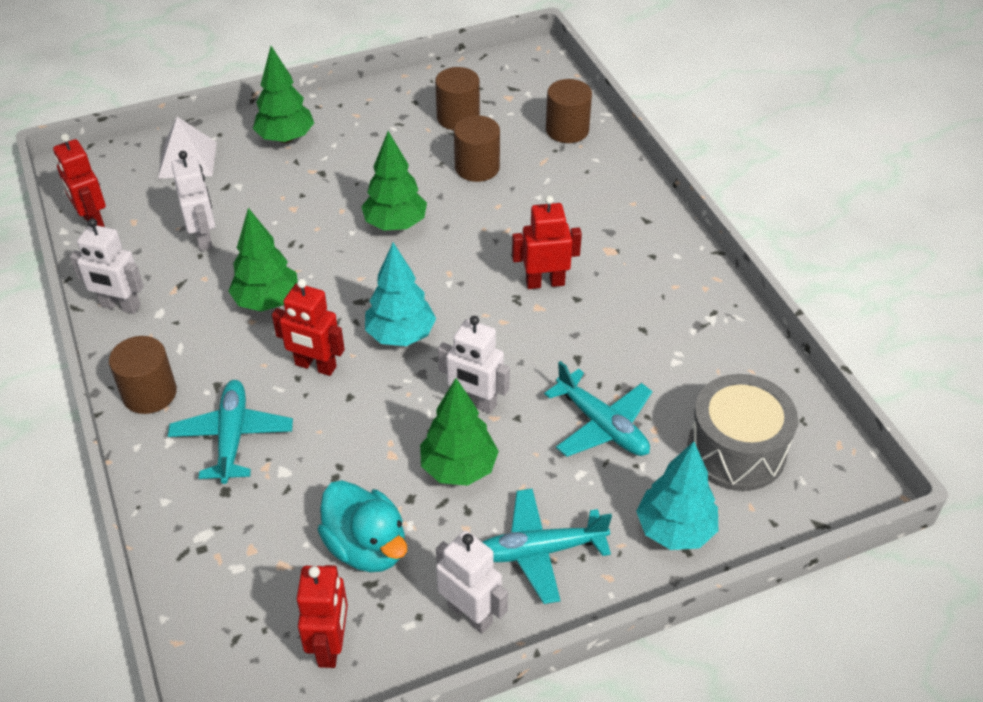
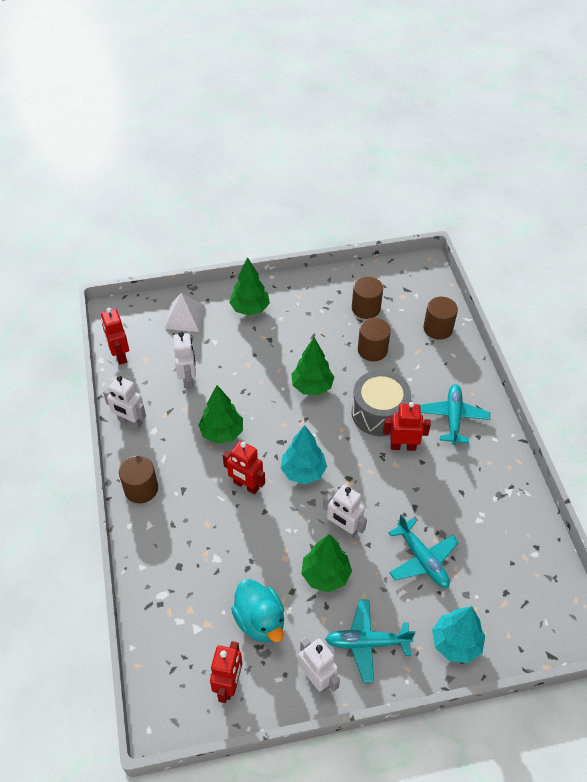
camera: 10 degrees right, 5 degrees up
turquoise plane [168,380,293,484] -> turquoise plane moved to [420,384,490,445]
grey drum [687,374,798,491] -> grey drum moved to [352,370,411,436]

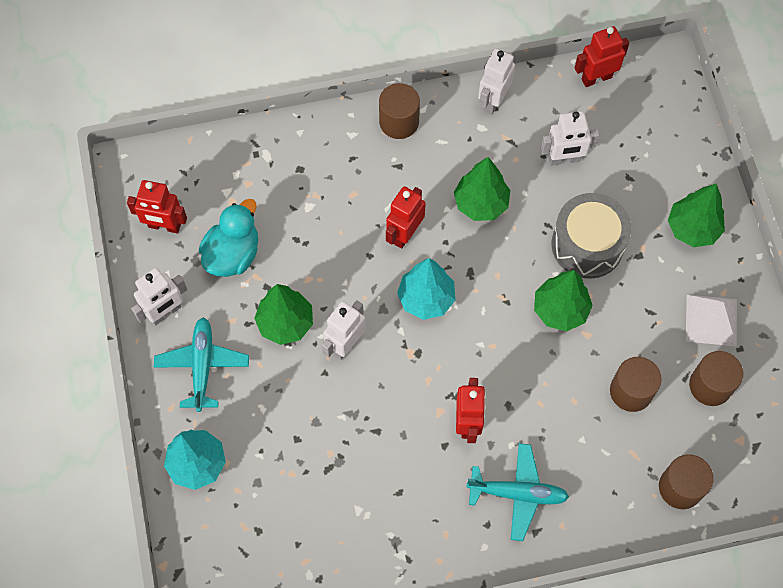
camera: 90 degrees right, 15 degrees up
white pyramid [164,293,205,332] -> white pyramid moved to [686,295,737,346]
turquoise duck [231,579,284,642] -> turquoise duck turned 150 degrees clockwise [199,199,258,277]
grey drum [352,370,411,436] -> grey drum moved to [552,193,631,279]
turquoise plane [388,514,459,588] -> none

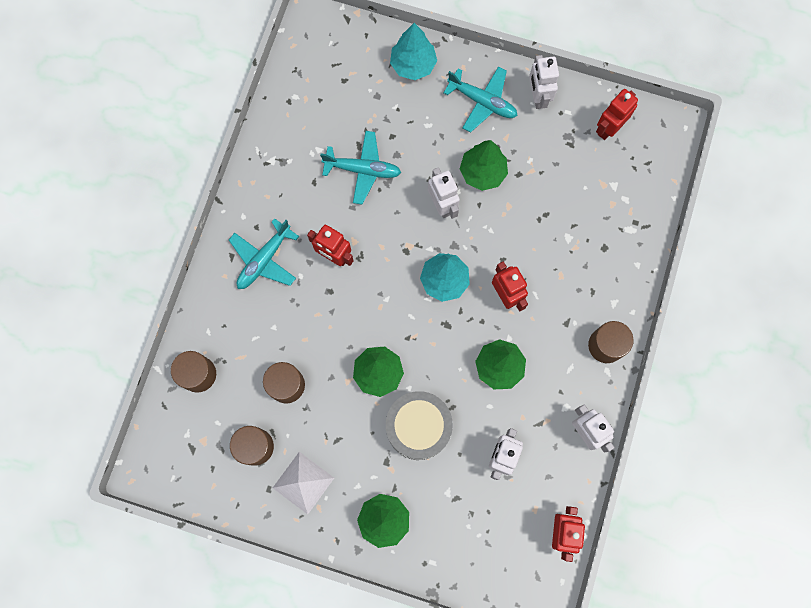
camera: 120 degrees right, 10 degrees up
turquoise duck [199,199,258,277] -> none
none -> turquoise plane [320,131,401,204]

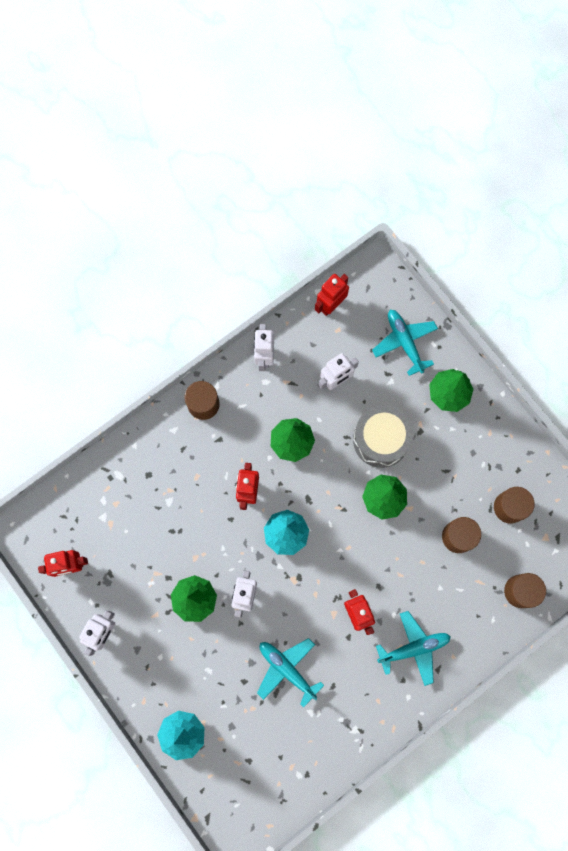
camera: 145 degrees left, 0 degrees up
white pyramid [273,452,334,515] -> none
turquoise plane [444,66,517,133] -> turquoise plane moved to [372,310,438,376]

